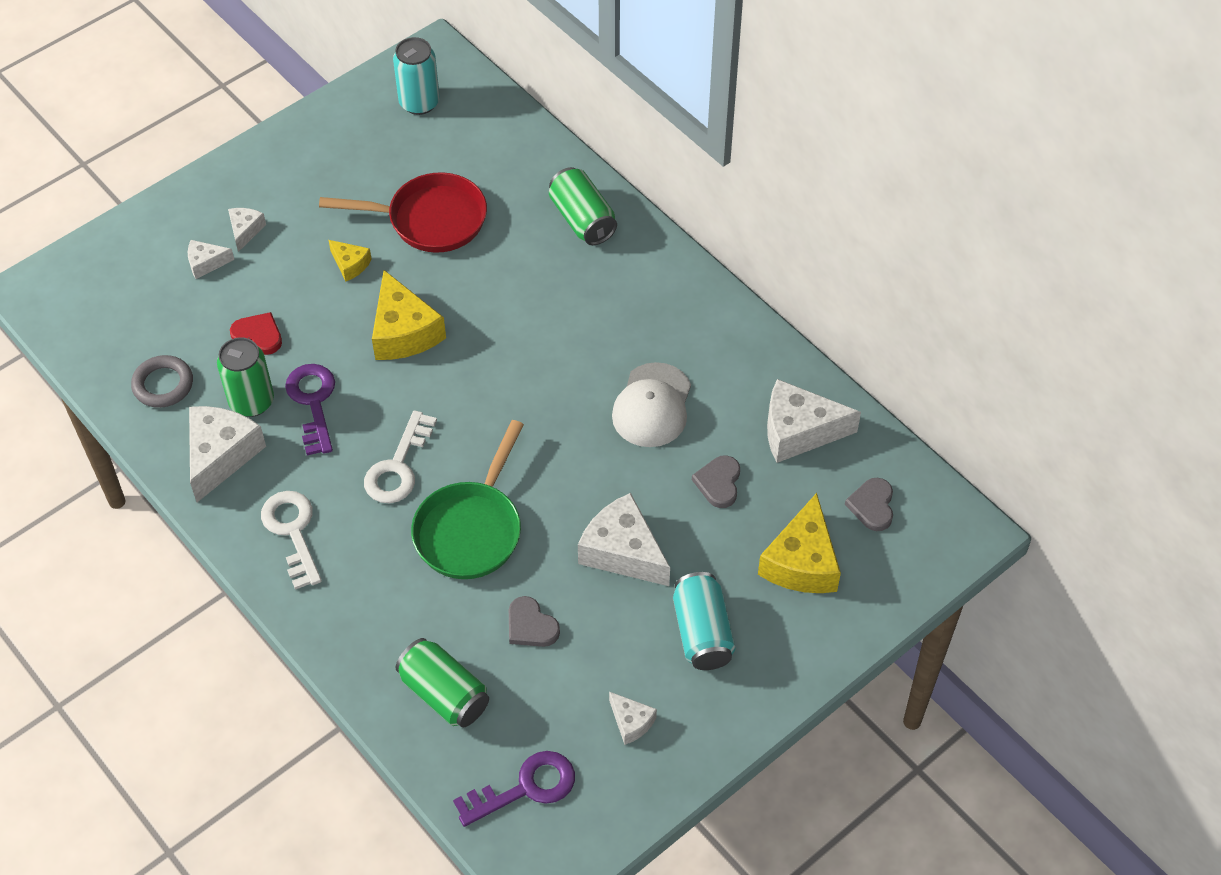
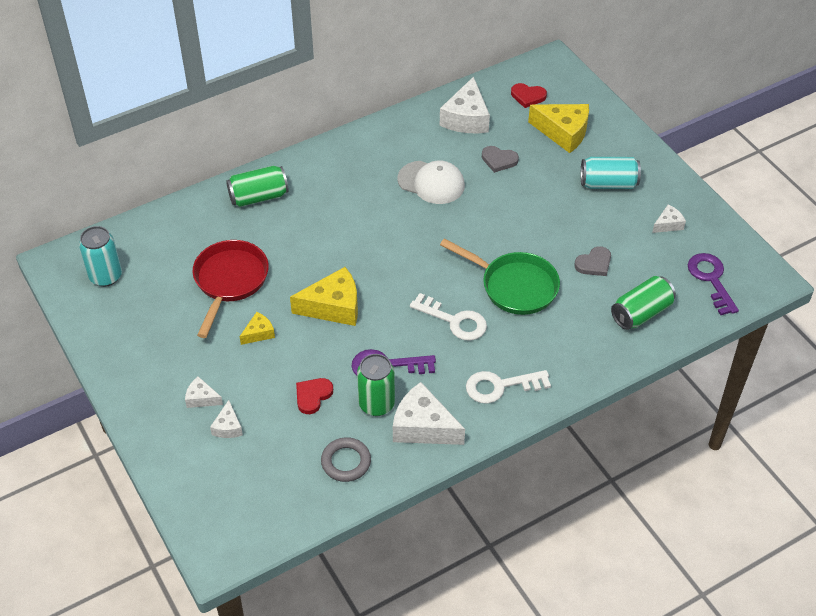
camera: 80 degrees left, 5 degrees down
white cheese [578,493,670,586] -> none
grey heart [845,478,893,531] -> red heart [511,83,547,108]

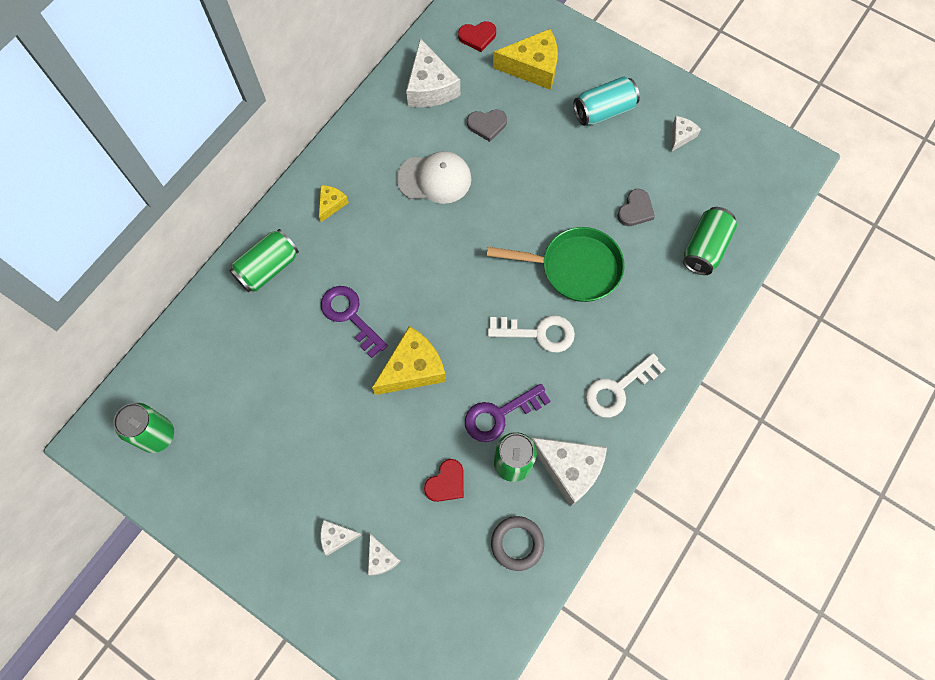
camera: 25 degrees left, 20 degrees up
turquoise can [79,226,122,287] -> green can [113,403,174,453]
red pan [193,240,269,338] -> none
yellow cheese [240,312,275,345] -> yellow cheese moved to [319,185,349,222]
red heart [296,378,333,414] -> red heart turned 150 degrees counterclockwise [424,459,464,502]
white cheese [393,382,465,445] -> white cheese turned 150 degrees counterclockwise [531,437,607,506]
purple key [688,253,739,315] -> purple key moved to [321,286,388,358]

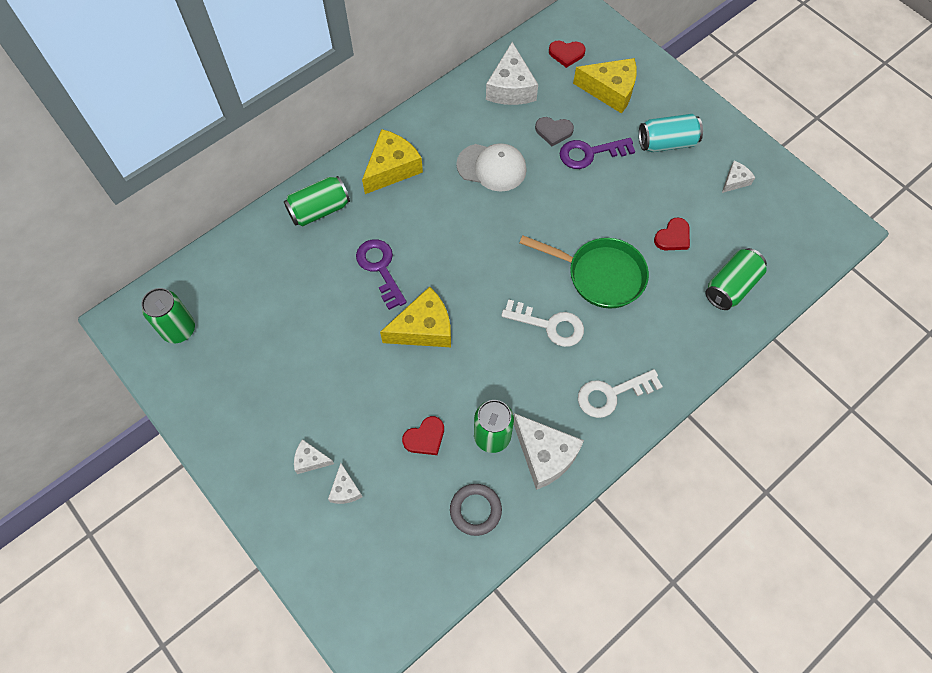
camera: 15 degrees right, 5 degrees down
yellow cheese [319,185,349,222] -> yellow cheese [362,129,423,194], size x1.94
purple key [465,384,551,442] -> purple key moved to [560,138,635,169]
grey heart [617,189,655,226] -> red heart [654,217,690,251]

